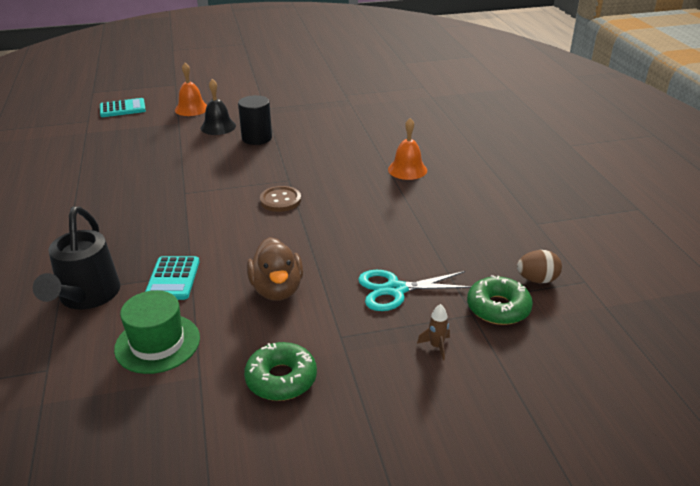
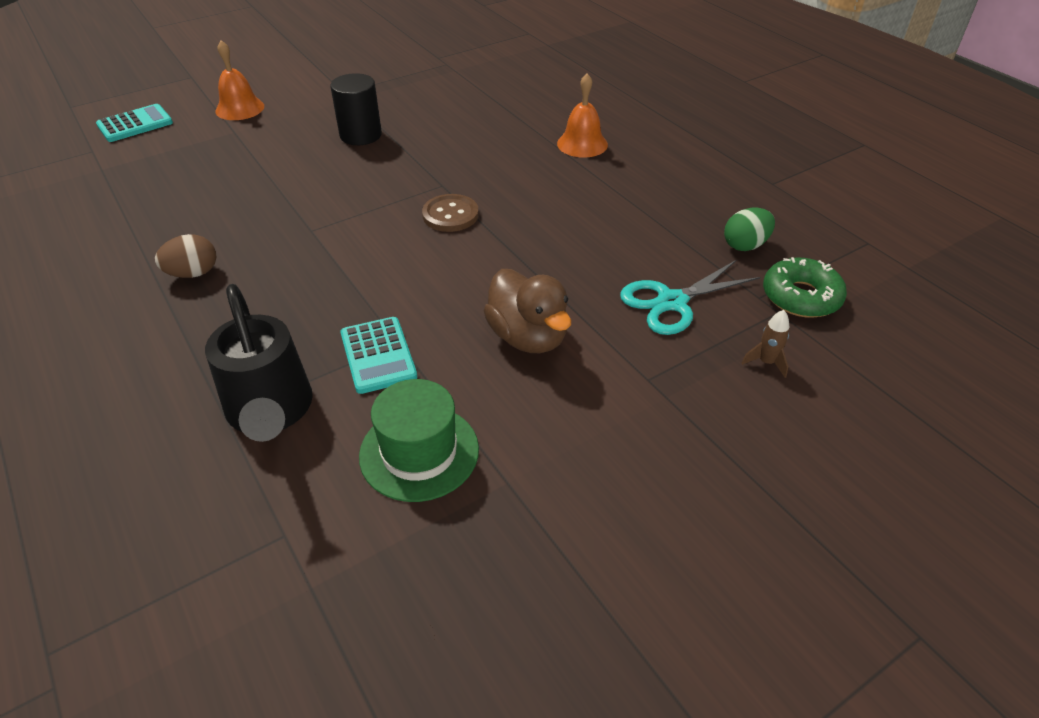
camera: 20 degrees left, 10 degrees up
black bell [201,79,236,135] -> none
green donut [244,342,317,401] -> none
brown egg [517,250,562,283] -> brown egg moved to [155,234,217,278]
none -> green egg [724,207,775,251]

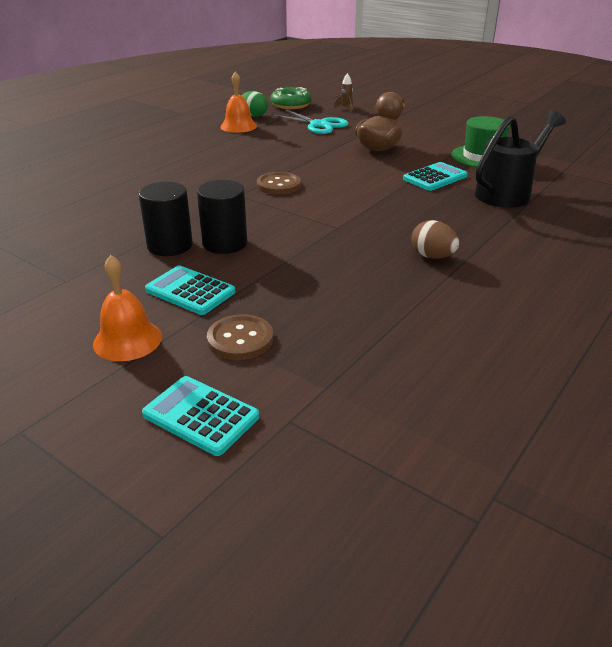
camera: 110 degrees left, 10 degrees down
orange bell [557,74,608,158] -> orange bell moved to [220,71,257,133]
none -> turquoise calculator [145,265,235,315]
none -> black cylinder [197,180,247,254]
none -> brown button [207,314,273,360]

